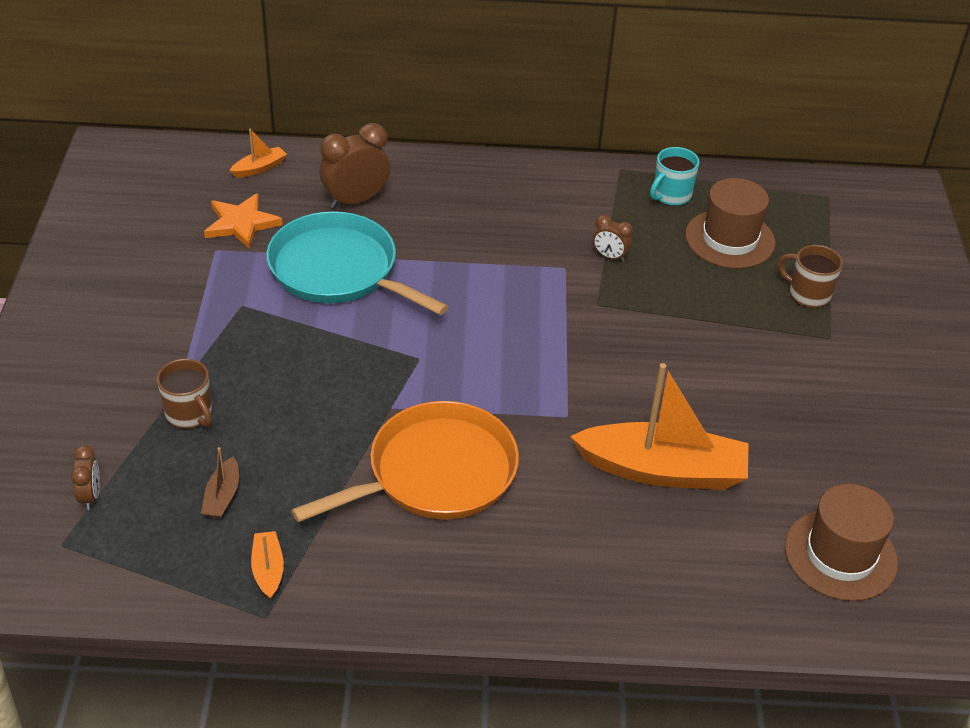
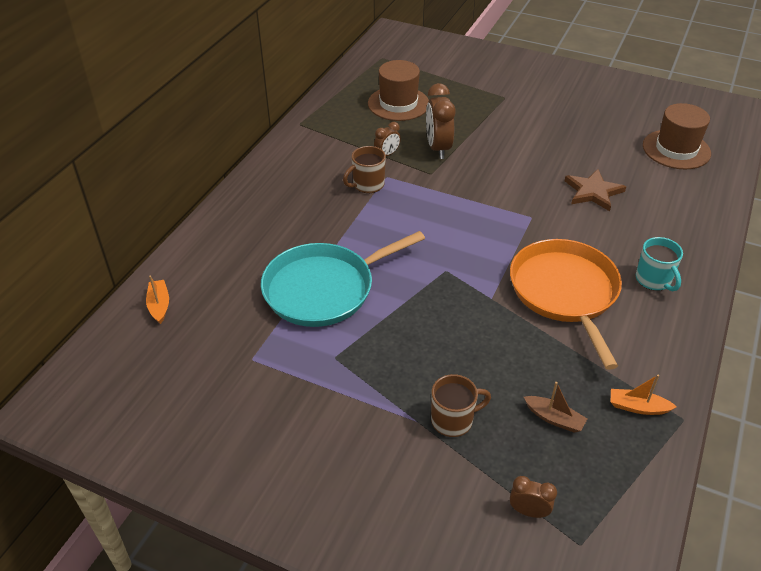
camera: 65 degrees left, 0 degrees up
orange star [204,193,283,249] -> none
brown clock [319,123,390,209] -> brown clock moved to [426,83,456,159]
orange boat [570,363,748,490] -> brown star [565,169,626,211]
turquoise mug [650,147,699,206] -> turquoise mug moved to [636,237,683,292]
brown mug [778,245,843,308] -> brown mug moved to [343,146,386,193]

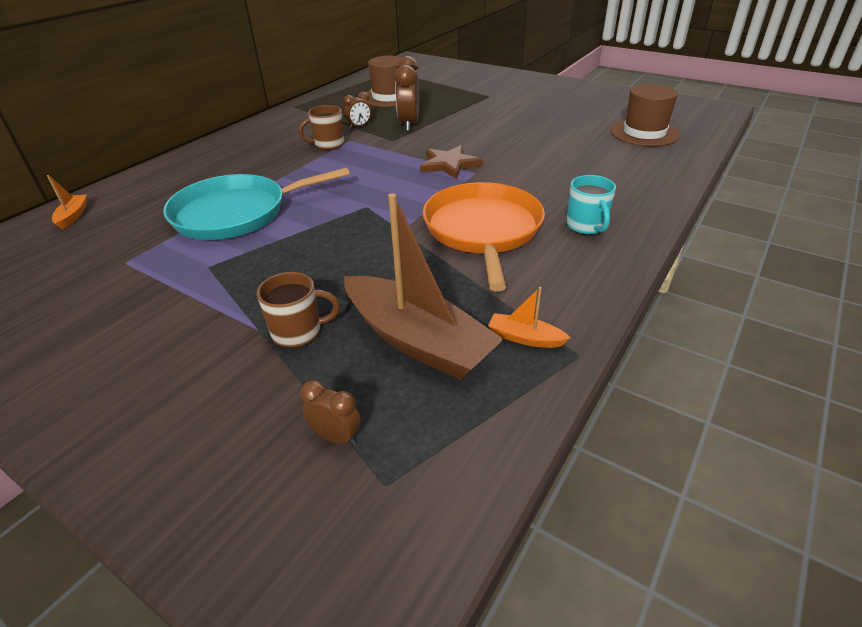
camera: 10 degrees right, 5 degrees down
brown boat [524,382,587,433] -> brown boat [344,193,504,380], size x2.35
brown star [565,169,626,211] -> brown star moved to [420,145,483,179]

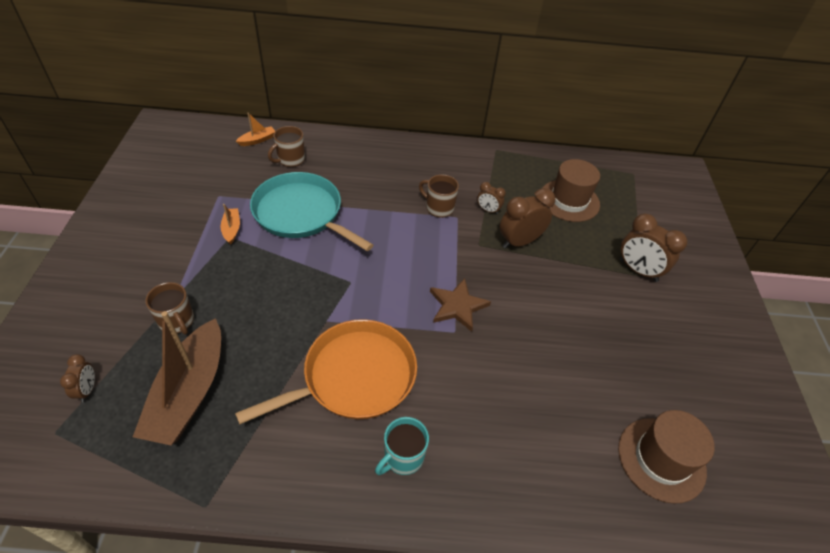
camera: 55 degrees right, 10 degrees up
orange boat [488,287,570,348] -> orange boat moved to [221,204,240,245]
none -> brown mug [268,126,305,167]
none -> brown clock [620,214,688,282]

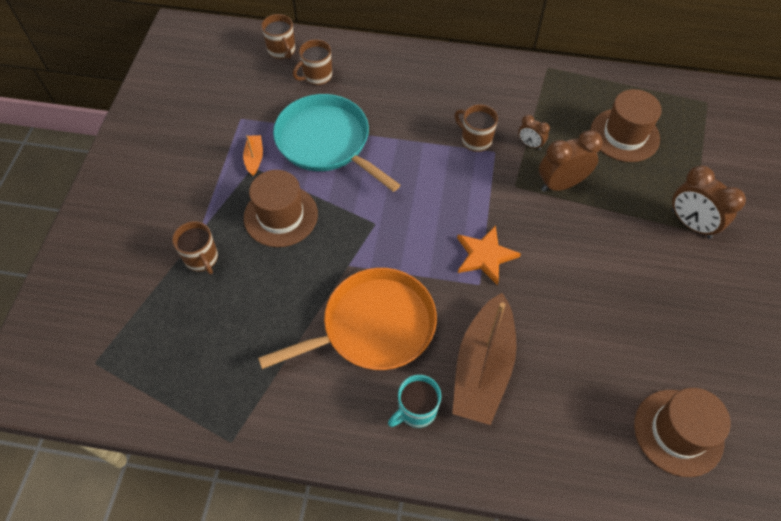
camera: 10 degrees right, 10 degrees up
brown clock [60,354,95,403] -> none
brown boat [133,311,221,445] -> brown boat moved to [452,293,517,425]
orange boat [236,113,275,146] -> brown mug [261,14,295,59]
brown star [430,278,491,332] -> orange star [457,225,521,285]
none -> brown hat [244,170,318,247]

